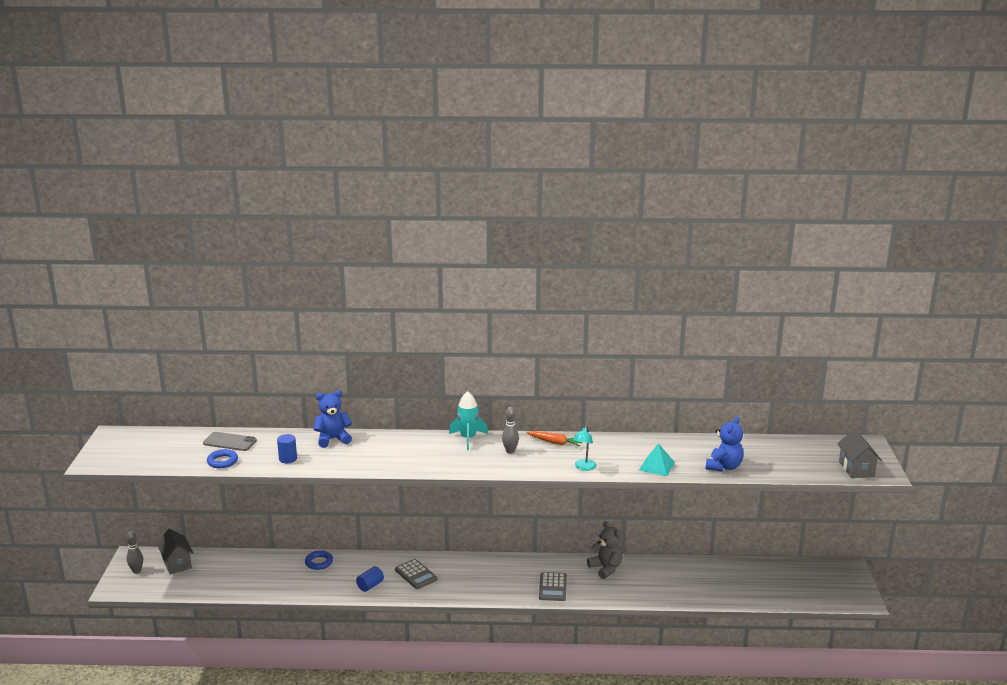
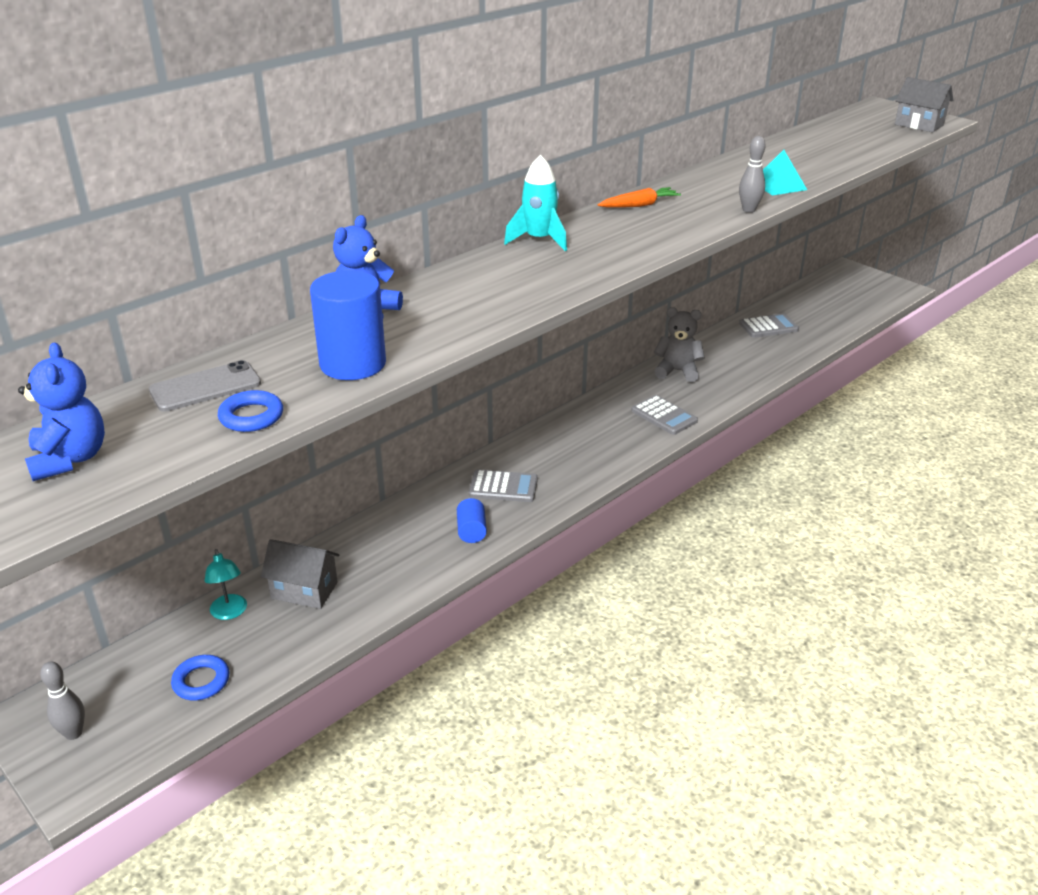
camera: 45 degrees left, 10 degrees up
grey house [157,528,193,574] -> grey house moved to [261,539,340,609]
blue cylinder [277,434,297,463] -> blue cylinder [310,270,386,380], size x1.89
blue ring [305,550,333,570] -> blue ring moved to [171,655,229,700]
grey bowling pin [502,407,519,454] -> grey bowling pin moved to [739,136,766,213]
turquoise lamp [573,426,596,471] -> turquoise lamp moved to [204,549,247,620]
blue teddy bear [706,417,744,472] -> blue teddy bear moved to [18,342,105,481]
none -> grey calculator [739,314,799,338]

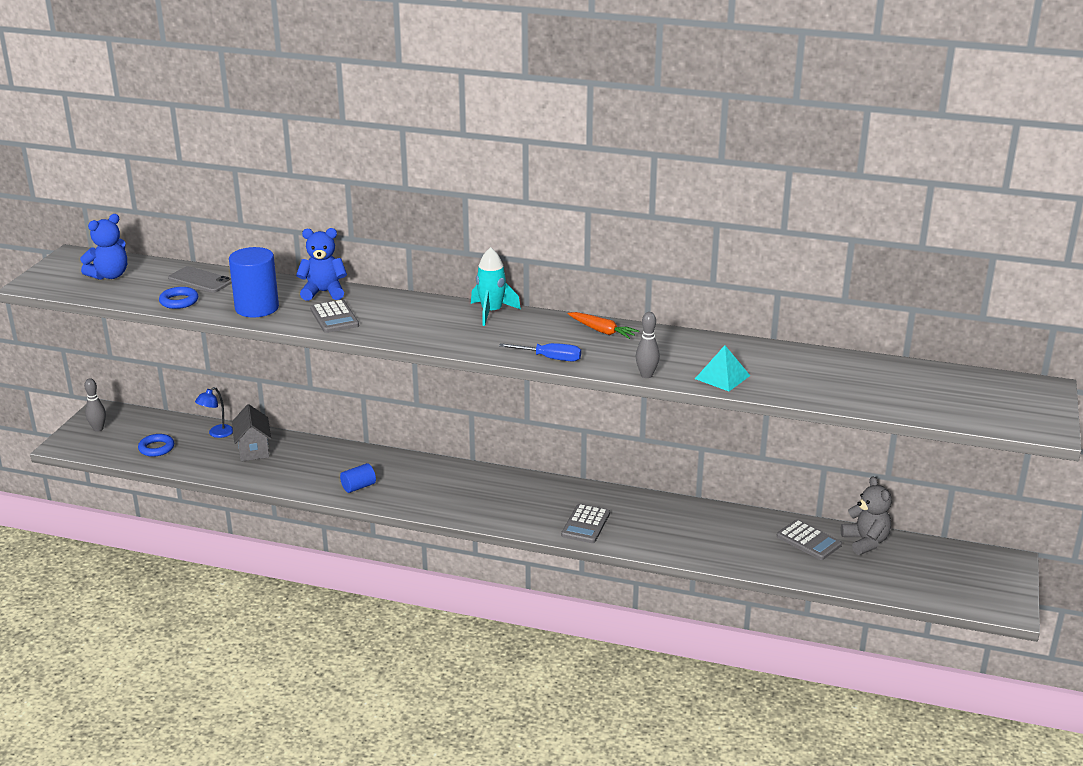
camera: 60 degrees right, 5 degrees down
turquoise lamp [204,549,247,620] -> blue lamp [195,387,233,438]
grey calculator [469,470,538,502] -> grey calculator moved to [310,300,359,333]
grey teddy bear [654,307,705,382] -> grey teddy bear moved to [840,476,892,555]
grey house [895,77,953,132] -> none
none -> blue screwdriver [499,343,581,362]

